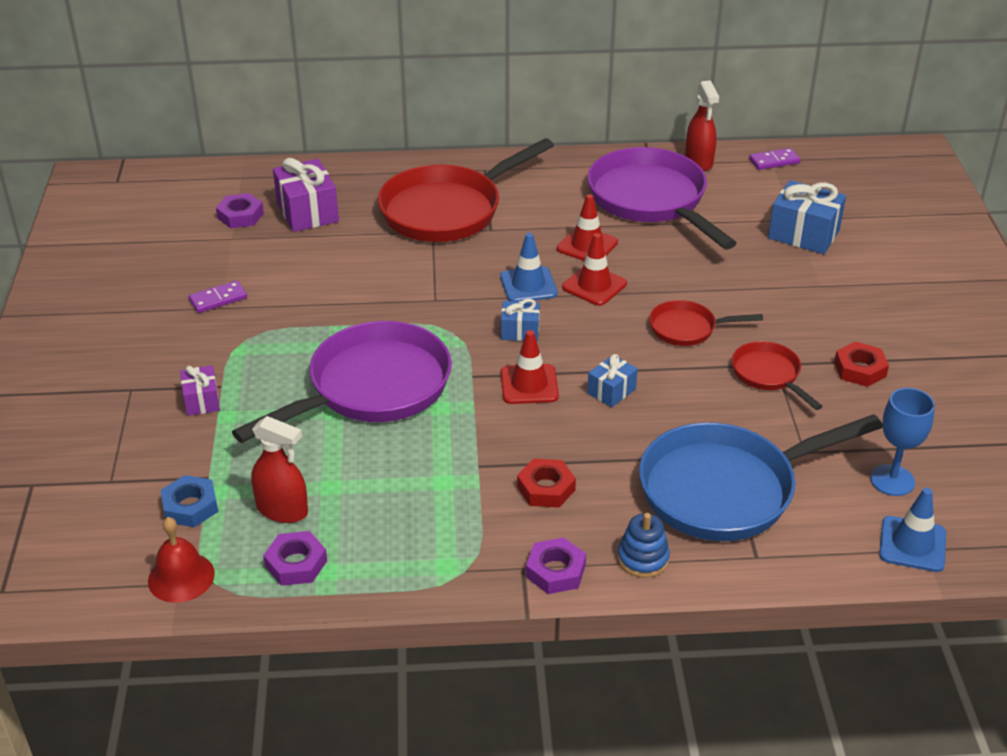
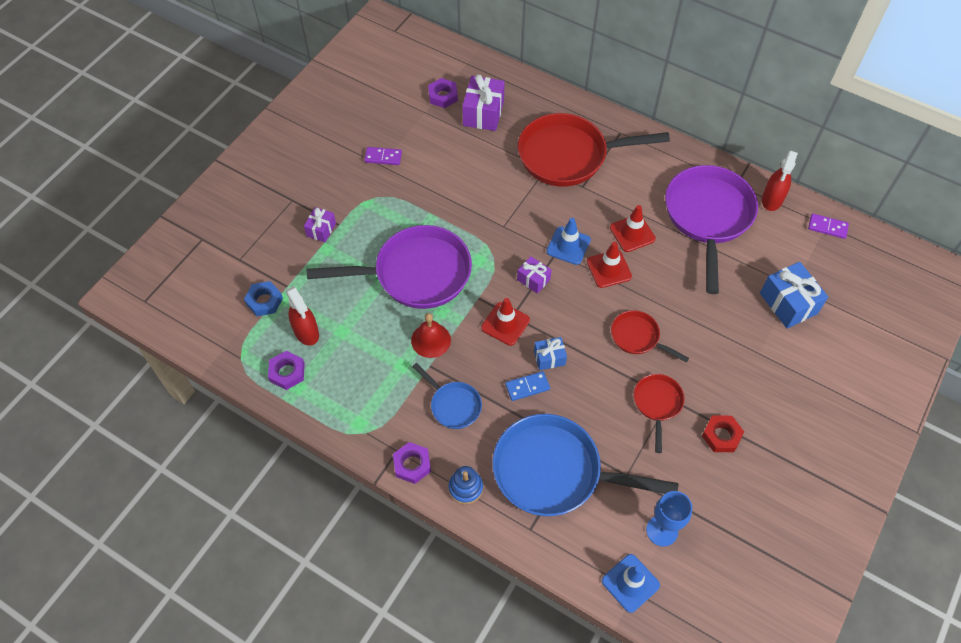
camera: 35 degrees right, 20 degrees up
red bell [148,517,215,603] -> red bell moved to [411,313,451,358]
blue gift [501,299,540,341] -> purple gift [517,256,551,294]
red nut [517,458,576,508] -> blue pan [412,363,482,429]
none -> blue domino [505,371,550,401]

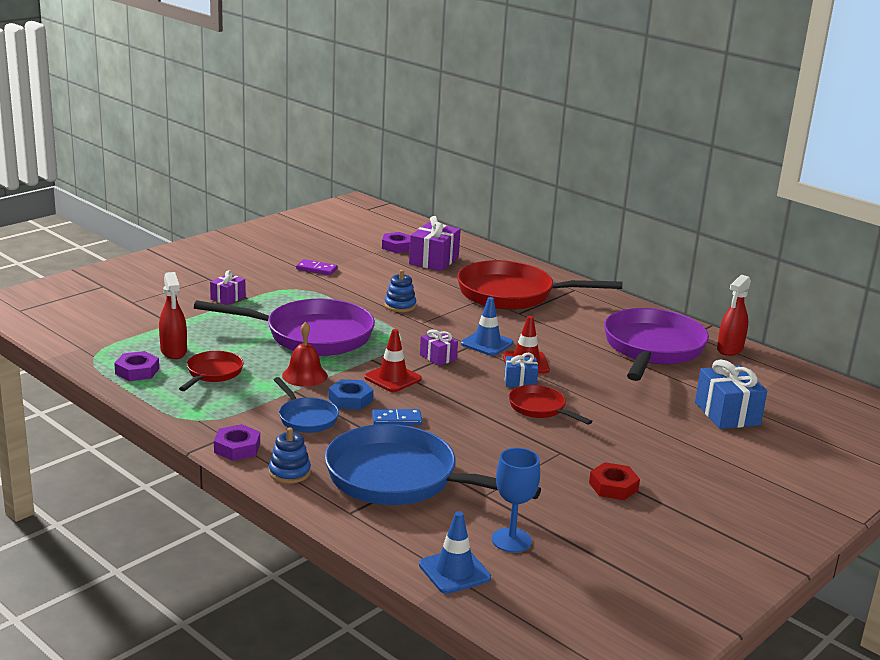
camera: 10 degrees right, 35 degrees down
blue nut [244,281,283,316] -> blue nut moved to [329,379,373,410]
blue gift [534,337,567,370] -> blue gift moved to [504,353,538,387]
red traffic cone [610,205,656,252] -> none
red pan [634,374,685,453] -> red pan moved to [179,351,243,391]
purple domino [808,213,849,239] -> none
none -> blue stacking toy [385,270,416,312]

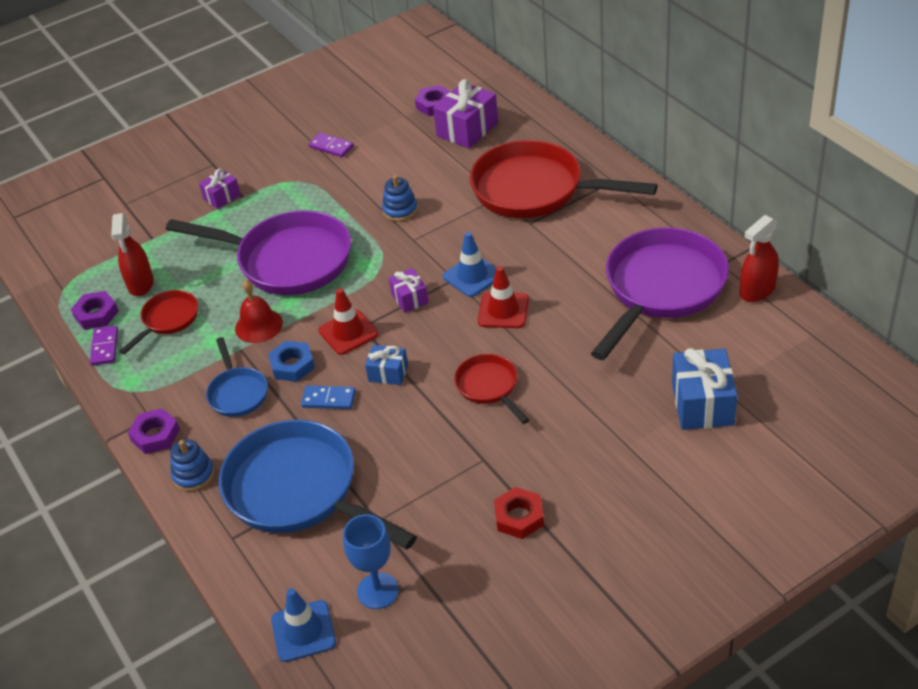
camera: 20 degrees right, 20 degrees up
blue gift [504,353,538,387] -> blue gift moved to [365,345,408,385]
none -> purple domino [90,326,118,366]

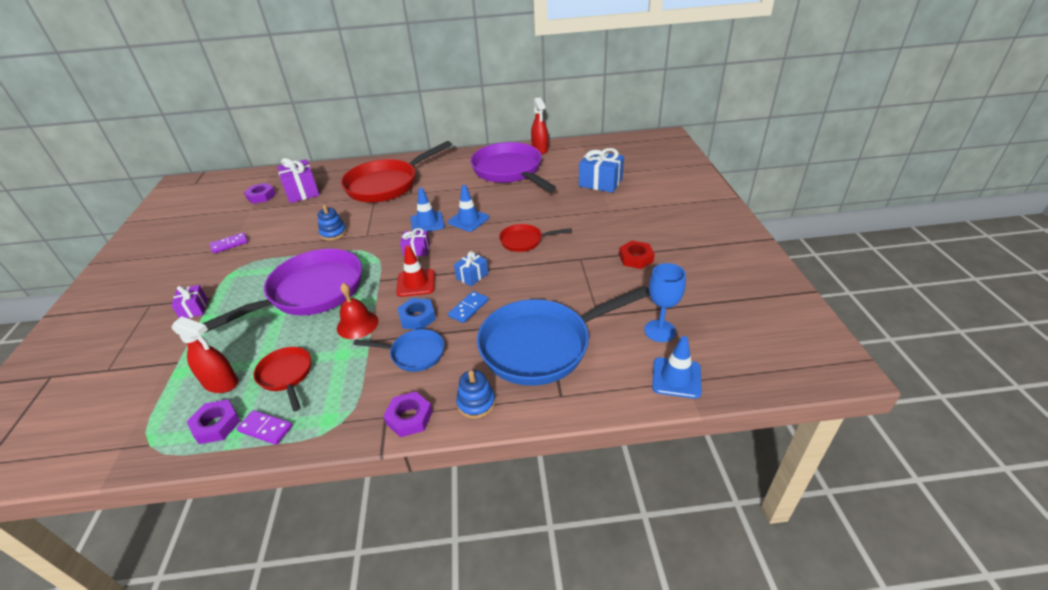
camera: 65 degrees left, 5 degrees down
red traffic cone [478,266,529,328] -> blue traffic cone [448,185,489,232]

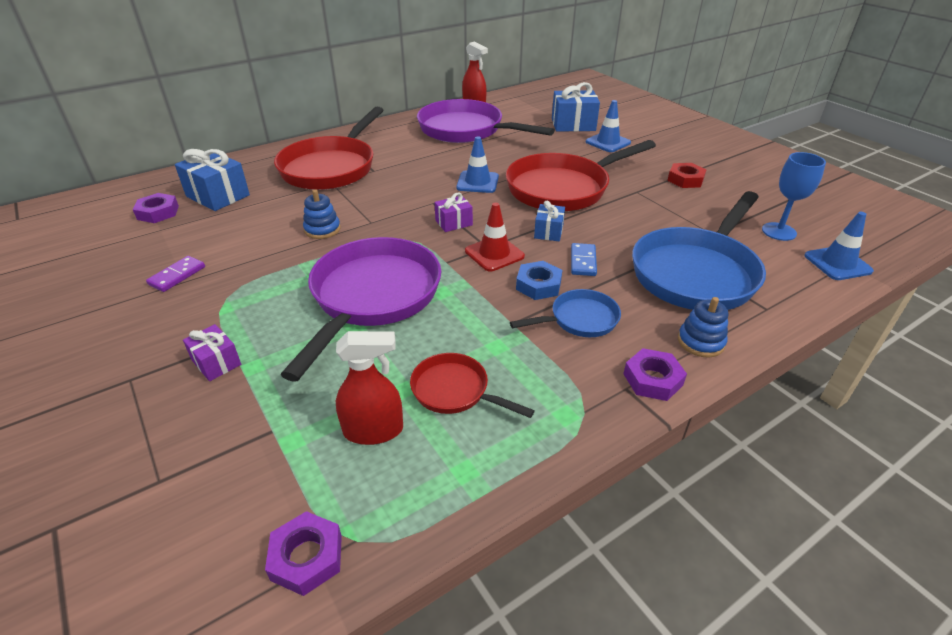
camera: 30 degrees left, 0 degrees up
purple nut [187,400,241,444] -> purple nut moved to [265,511,342,596]
purple domino [236,410,293,445] -> none
purple gift [277,158,319,203] -> blue gift [175,149,250,211]
red bell [337,283,378,339] -> none
blue traffic cone [410,188,445,232] -> blue traffic cone moved to [586,100,631,152]
red pan [499,224,572,252] -> red pan [506,140,656,211], size x2.03

